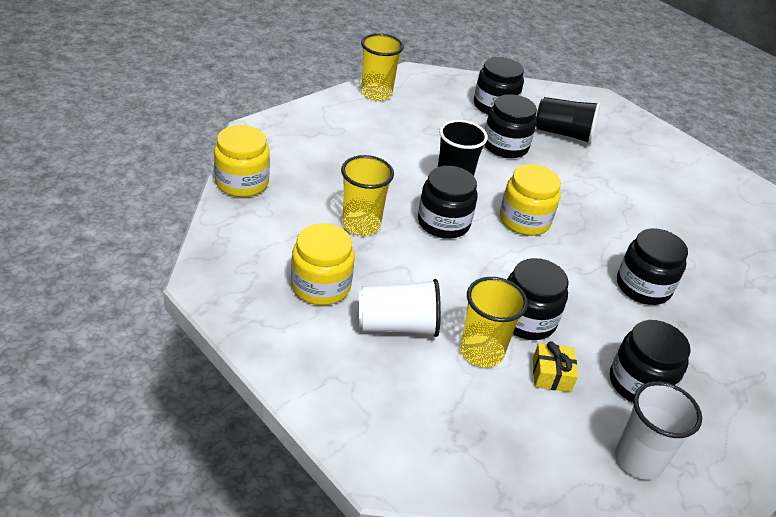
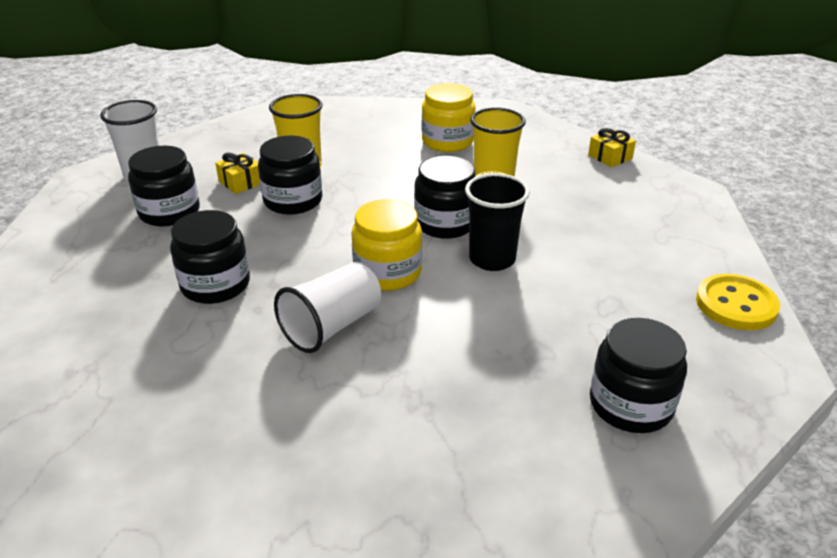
camera: 140 degrees right, 5 degrees down
yellow jar [214,125,270,197] -> yellow gift [588,128,636,167]
white cup [359,279,441,337] -> white cup moved to [274,262,381,353]
yellow cup [361,33,404,101] -> yellow button [696,274,780,330]
black jar [484,94,537,158] -> none
black cup [536,97,600,144] -> none

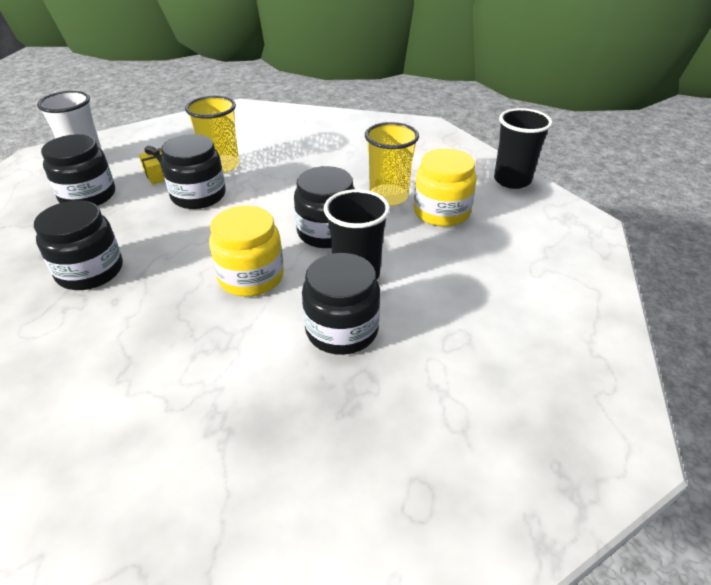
camera: 10 degrees right, 5 degrees up
white cup [274,262,381,353] -> none
yellow jar [422,83,475,152] -> yellow jar moved to [414,148,477,227]
yellow gift [588,128,636,167] -> black cup [494,108,553,189]
black jar [590,318,687,433] -> black jar moved to [302,253,380,355]
yellow button [696,274,780,330] -> none

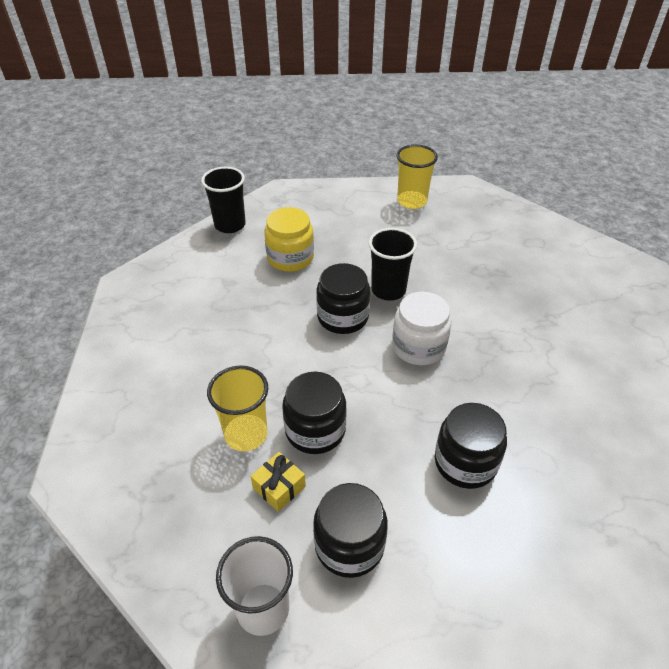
camera: 105 degrees left, 5 degrees up
yellow jar [209,206,284,297] -> white jar [392,292,451,365]
black jar [302,253,380,355] -> none
yellow cup [365,122,419,206] -> yellow cup moved to [397,144,438,209]

